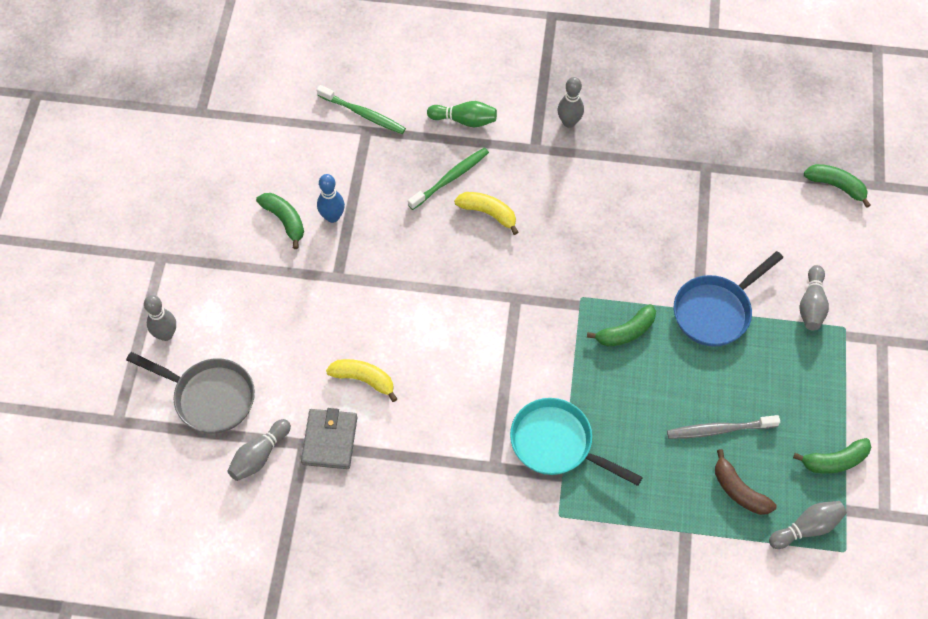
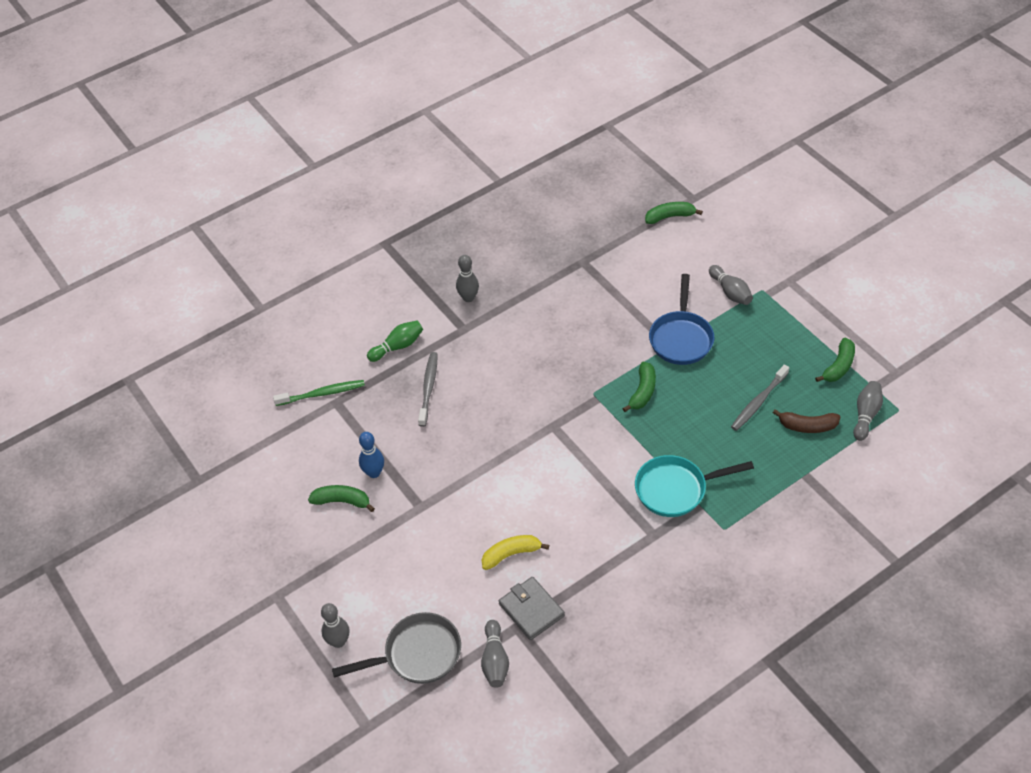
camera: 40 degrees left, 10 degrees down
green toothbrush [408,148,489,210] -> grey toothbrush [418,352,438,427]
yellow banana [454,192,518,235] -> none

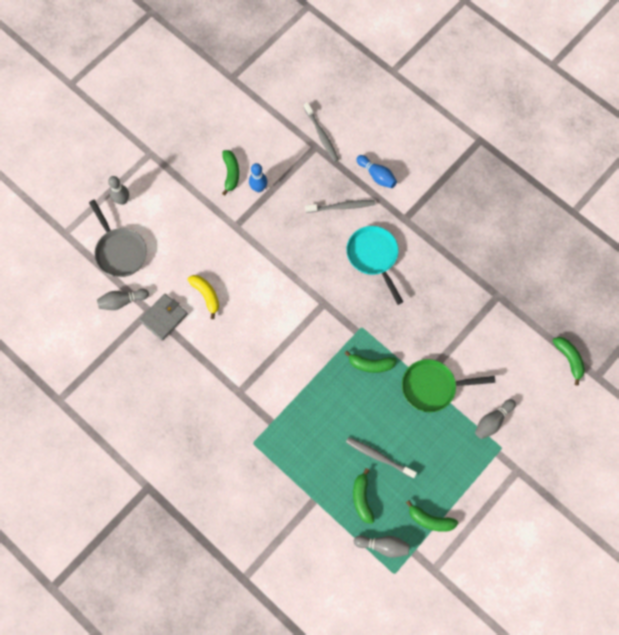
camera: 75 degrees right, 20 degrees up
green toothbrush [273,380,365,406] -> grey toothbrush [304,102,339,162]
green bowling pin [367,321,423,362] -> blue bowling pin [356,155,397,188]
grey bowling pin [456,255,479,302] -> none
turquoise pan [635,455,754,517] -> turquoise pan moved to [346,226,403,305]
blue pan [649,274,714,365] -> green pan [402,359,495,412]
brown banana [773,409,840,433] -> green banana [353,468,374,524]

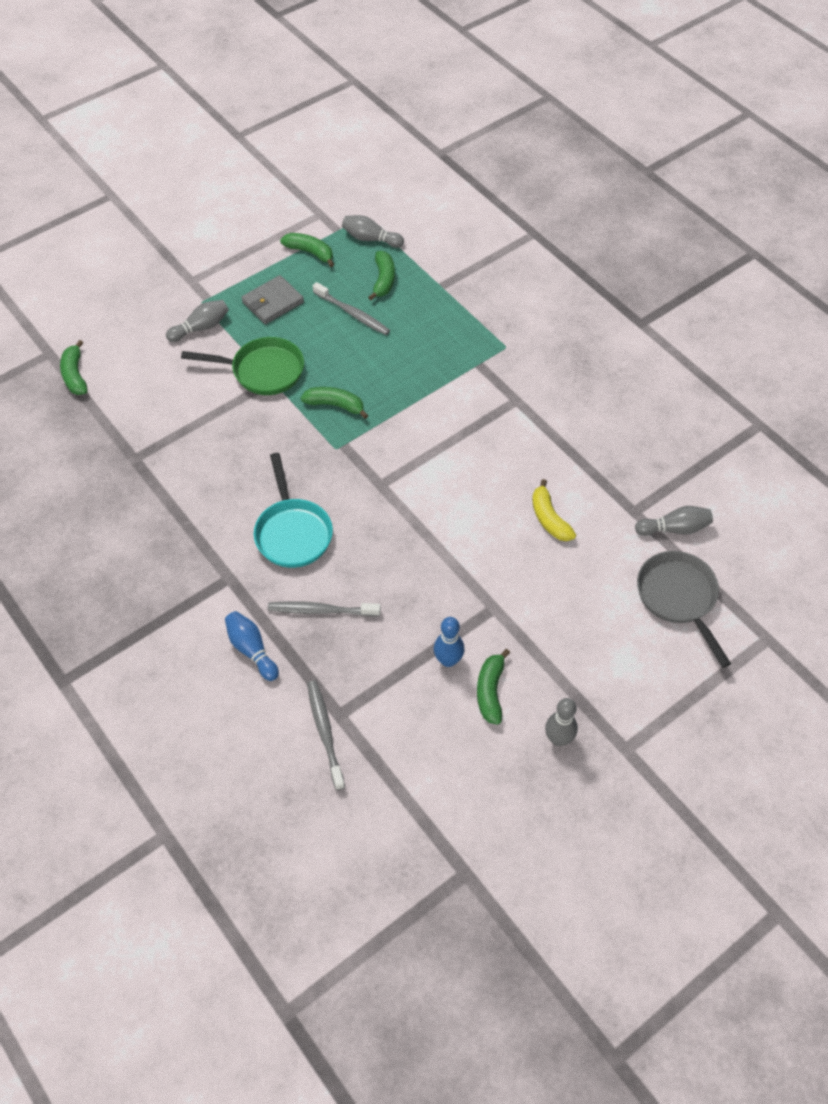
camera: 170 degrees left, 15 degrees down
grey bowling pin [108,176,129,205] -> grey bowling pin moved to [545,698,578,746]
grey wallet [139,294,188,341] -> grey wallet moved to [241,275,304,324]

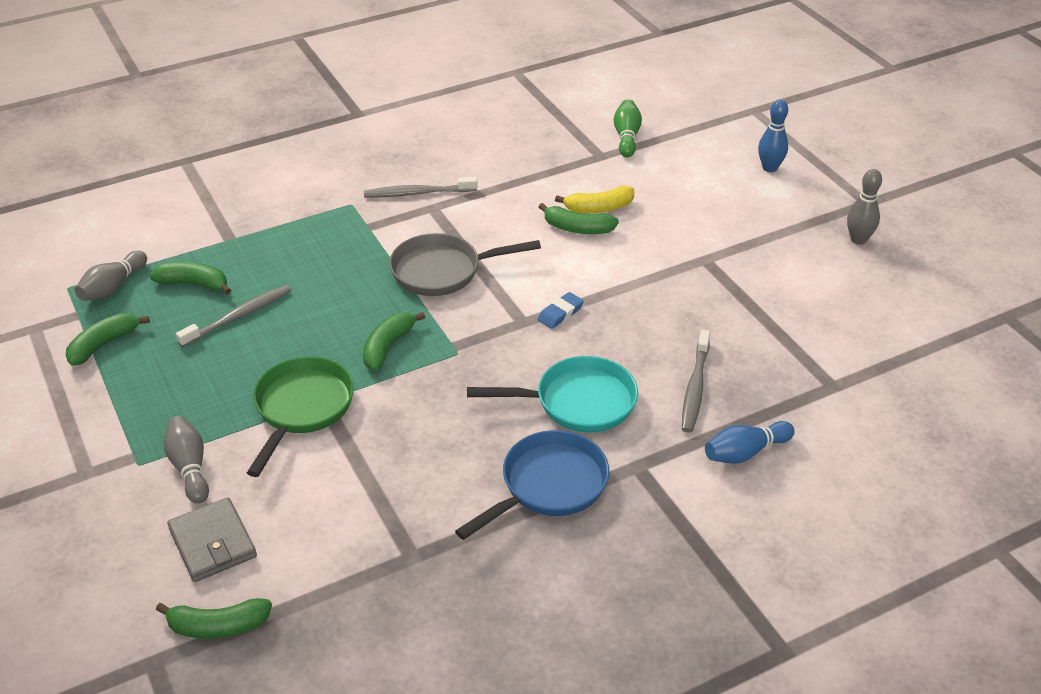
camera: 80 degrees left, 15 degrees down
grey wallet [241,275,304,324] -> grey wallet moved to [167,497,257,582]
grey toothbrush [307,681,345,790] -> grey toothbrush moved to [364,176,478,197]
blue bowling pin [434,617,465,667] -> blue bowling pin moved to [758,100,788,172]
green banana [477,649,510,725] -> green banana moved to [539,203,619,234]
grey bowling pin [635,506,713,536] -> green bowling pin [614,99,642,157]
grey pan [637,551,731,668] -> grey pan moved to [389,233,541,296]
none -> blue pan [455,430,610,540]
none -> blue eraser [538,292,584,329]

